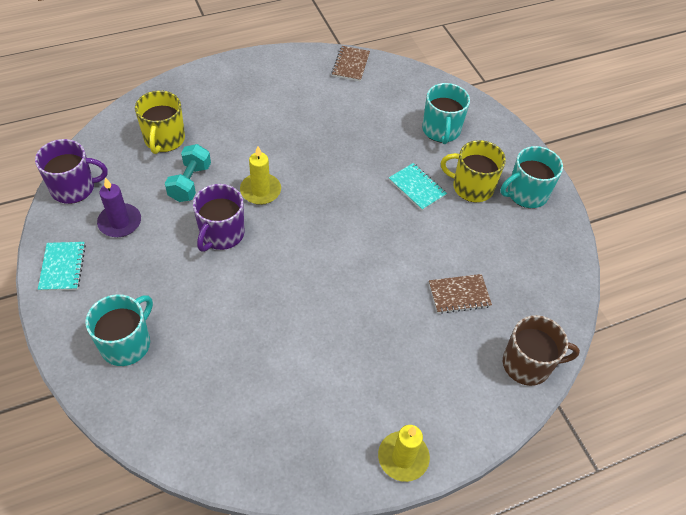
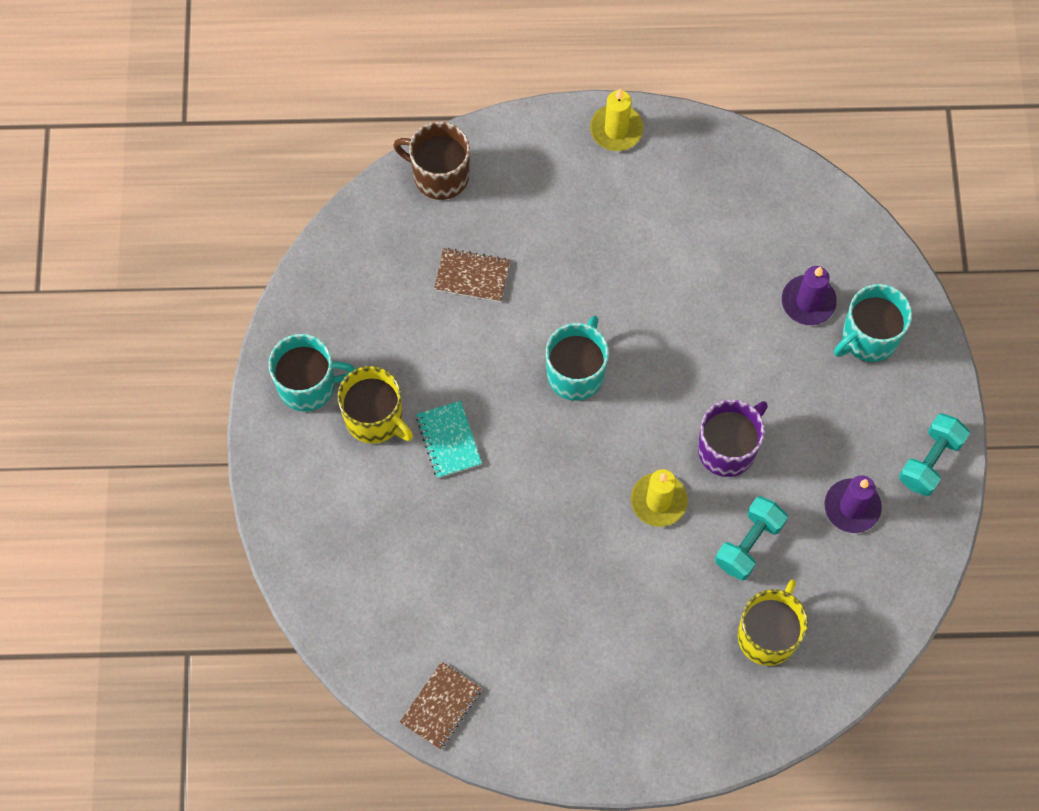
camera: 155 degrees left, 15 degrees up
purple mug [35,139,108,204] -> none
turquoise notebook [38,242,86,291] -> turquoise dumbbell [899,413,970,496]
turquoise mug [422,83,470,144] -> turquoise mug moved to [546,316,609,401]
none -> purple candle [782,266,837,325]

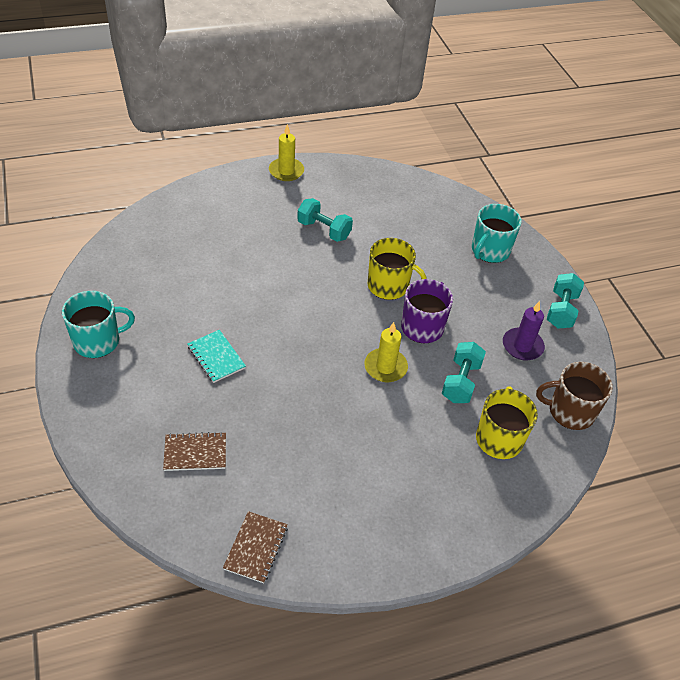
camera: 20 degrees left, 20 degrees down
yellow mug [337,366,413,444] -> yellow mug moved to [368,238,427,300]
brown mug [393,122,470,200] -> brown mug moved to [536,362,613,430]
brown notebook [434,248,510,302] -> brown notebook moved to [163,432,226,471]
turquoise mug [546,316,609,401] -> none
purple candle [782,266,837,325] -> none
none -> turquoise dumbbell [297,198,353,242]

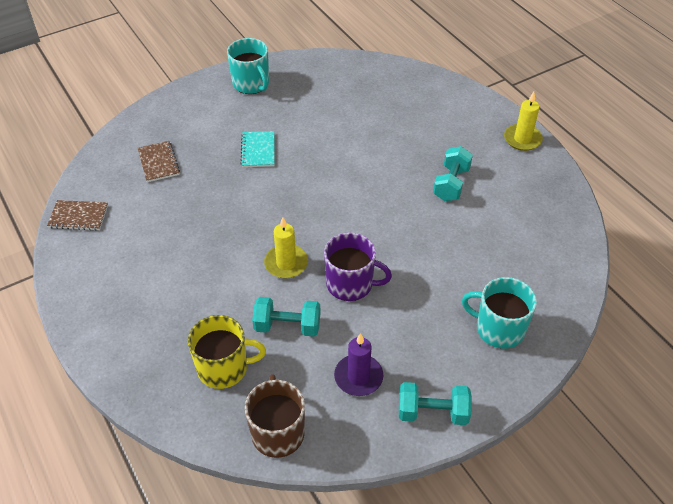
camera: 80 degrees right, 0 degrees up
turquoise notebook [187,330,246,383] -> turquoise notebook turned 45 degrees counterclockwise [240,131,275,167]
yellow mug [368,238,427,300] -> none

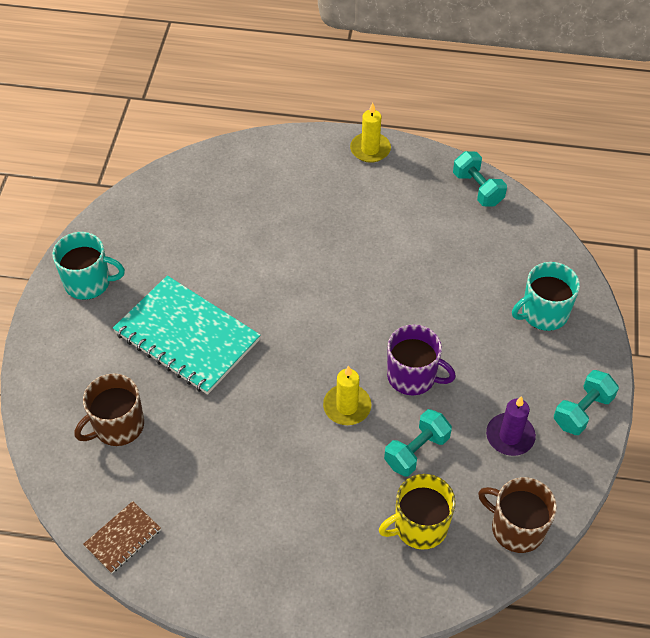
camera: 50 degrees left, 5 degrees up
brown notebook [138,141,180,182] -> brown mug [75,374,144,446]
yellow mug [188,315,266,389] -> yellow mug turned 150 degrees counterclockwise [379,474,456,550]
turquoise notebook [240,131,275,167] -> turquoise notebook [113,276,261,395], size x2.14
purple mug [324,232,392,301] -> purple mug turned 60 degrees clockwise [387,324,456,395]
turquoise dumbbell [433,146,473,201] -> turquoise dumbbell moved to [453,151,507,206]

